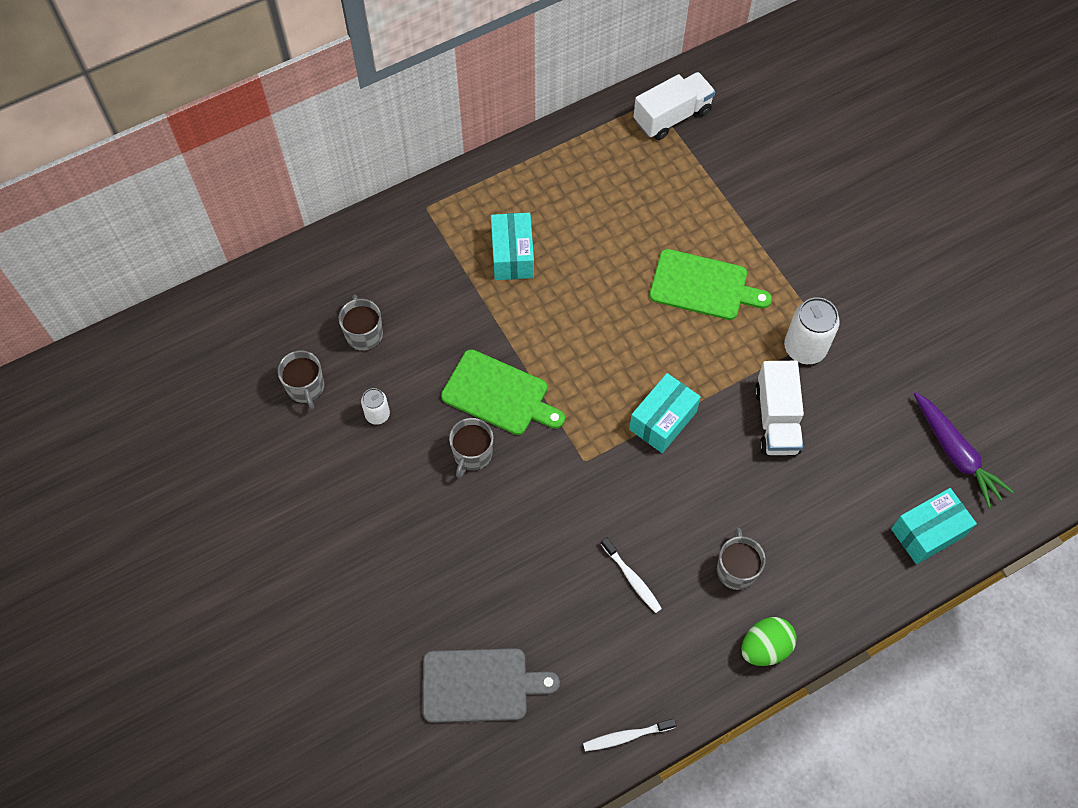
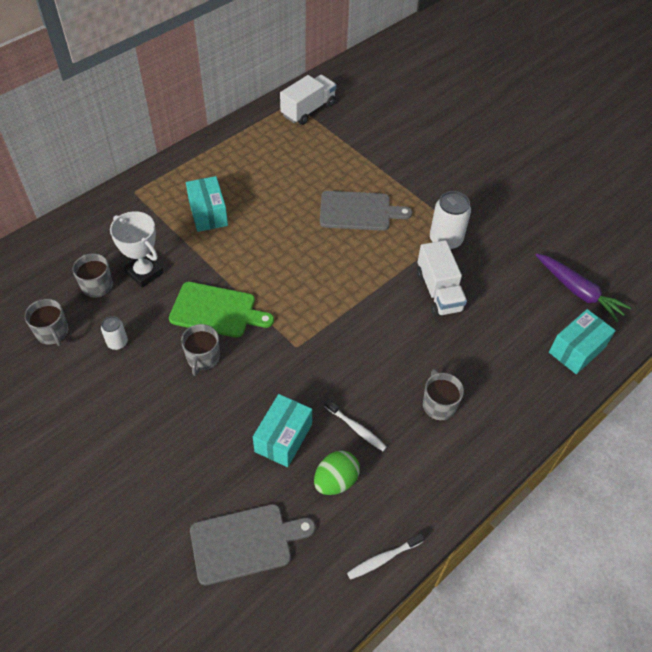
camera: 15 degrees left, 10 degrees down
turquoise box [629,373,701,453] -> turquoise box moved to [253,394,312,467]
green cutting board [649,249,772,320] -> grey cutting board [320,191,412,231]
green egg [741,617,797,666] -> green egg moved to [314,450,360,495]
none -> white trophy [110,211,164,288]

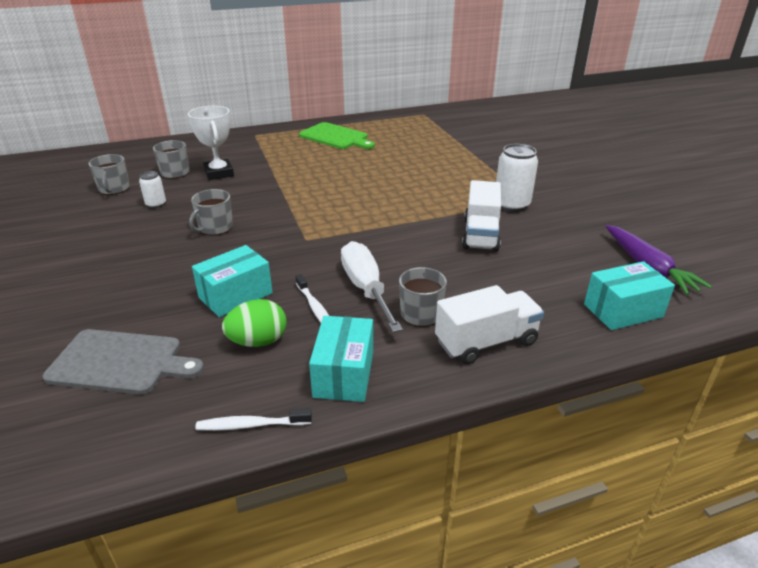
camera: 25 degrees right, 20 degrees down
green cutting board [169,282,274,338] -> green cutting board moved to [299,122,375,149]
turquoise box [186,176,228,232] -> turquoise box moved to [309,316,373,402]
white truck [280,75,337,125] -> white truck moved to [435,285,544,364]
grey cutting board [320,191,412,231] -> none
none -> white screwdriver [341,241,403,332]

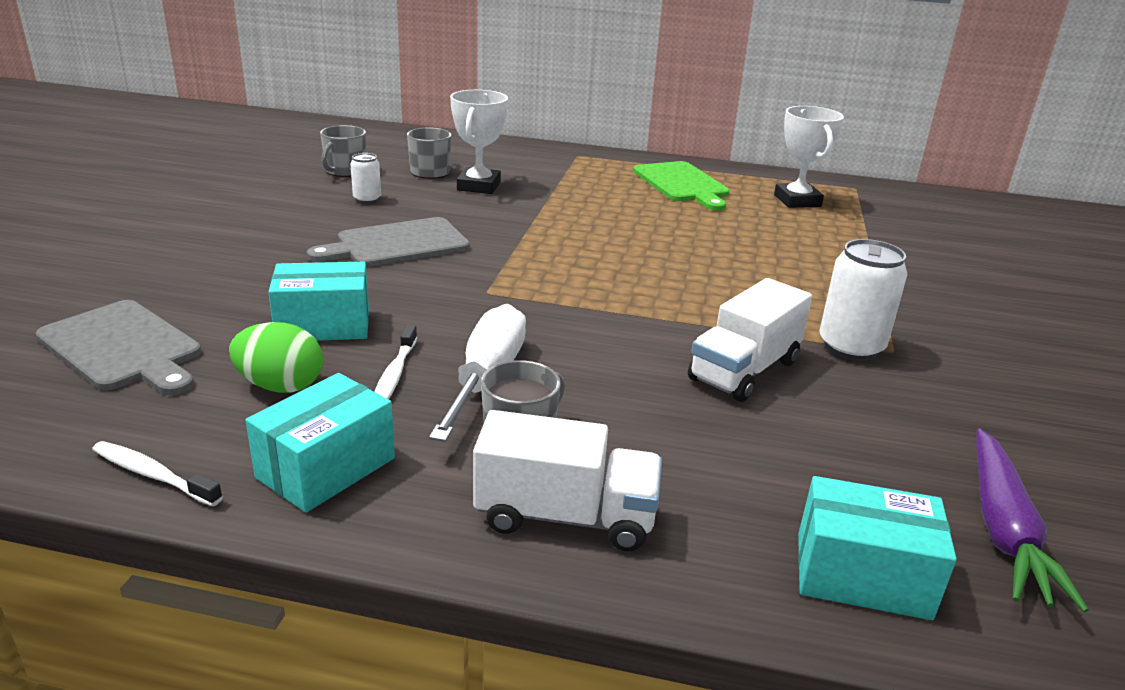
camera: 30 degrees right, 5 degrees down
grey mug [189,189,233,236] -> grey cutting board [307,217,470,267]
none -> white trophy [774,106,844,208]

